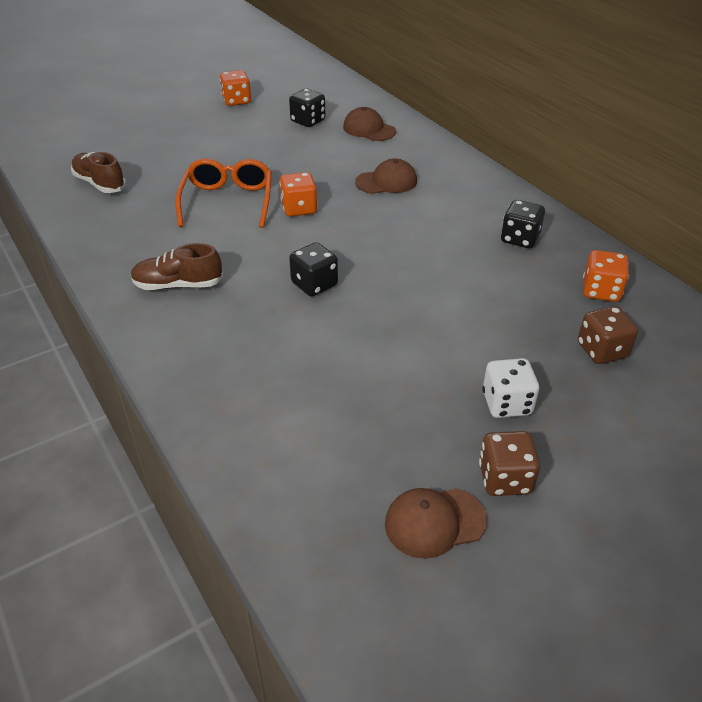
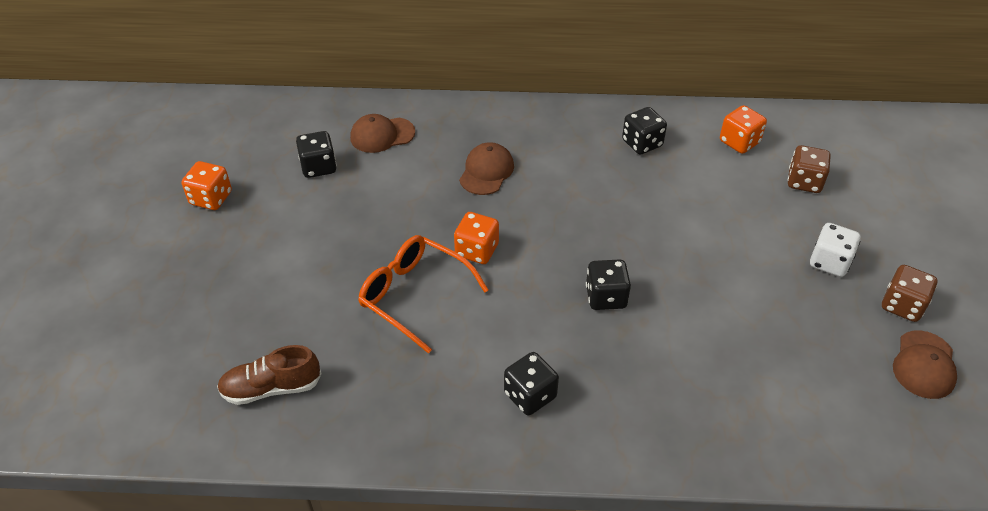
camera: 55 degrees left, 5 degrees up
brown shoe [131,243,223,290] -> black dice [504,352,559,415]

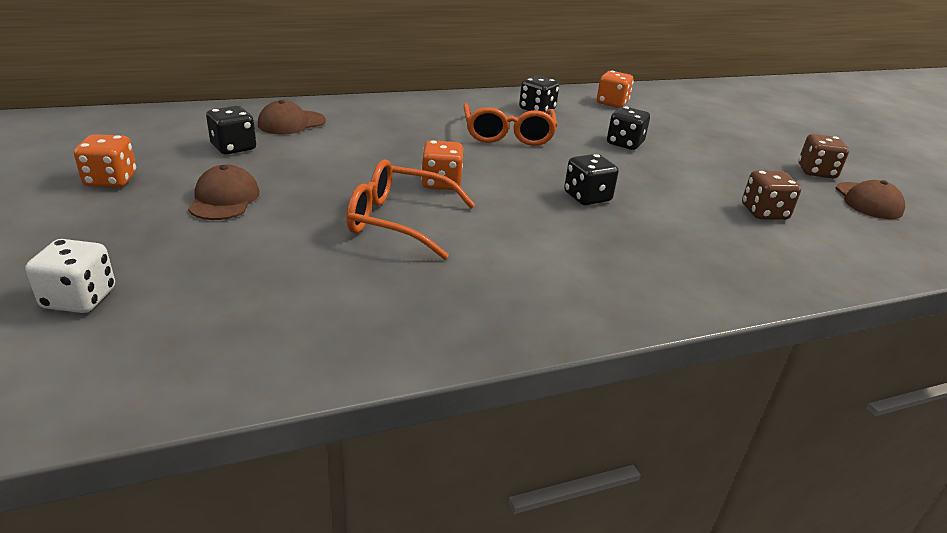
camera: 25 degrees left, 15 degrees down
brown shoe [217,345,322,405] -> none
brown cap [459,142,514,195] -> brown cap moved to [188,165,260,220]
black dice [504,352,559,415] -> black dice moved to [607,106,650,150]
brown dice [788,145,831,193] -> brown dice moved to [742,170,801,220]
white dice [810,223,861,277] -> white dice moved to [26,239,115,313]
none -> orange glasses [463,103,557,146]

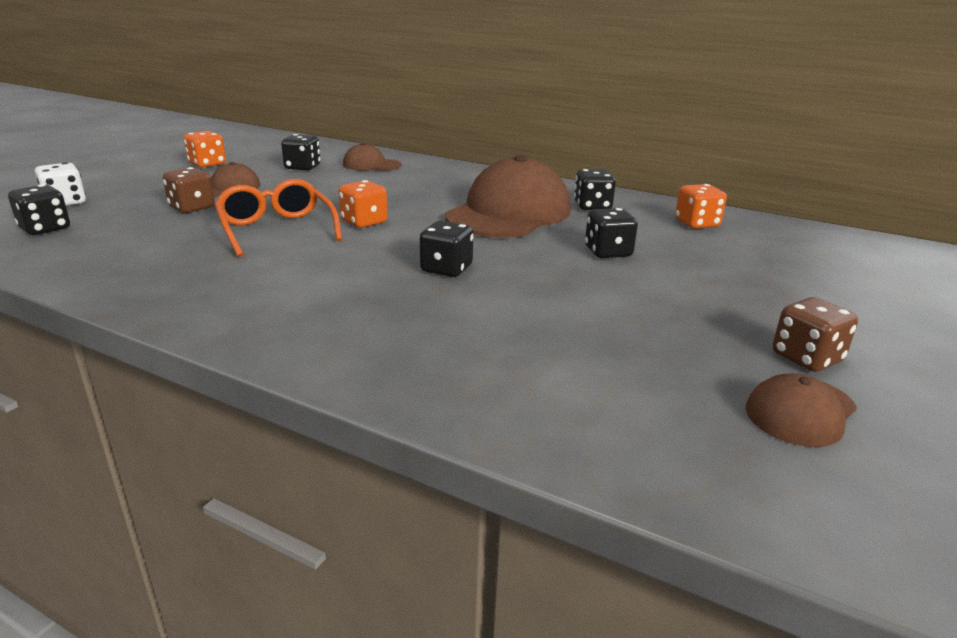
camera: 50 degrees right, 5 degrees down
orange glasses [463,103,557,146] -> brown cap [445,155,571,238]
brown dice [742,170,801,220] -> brown dice moved to [163,167,215,213]
none -> black dice [8,184,70,235]

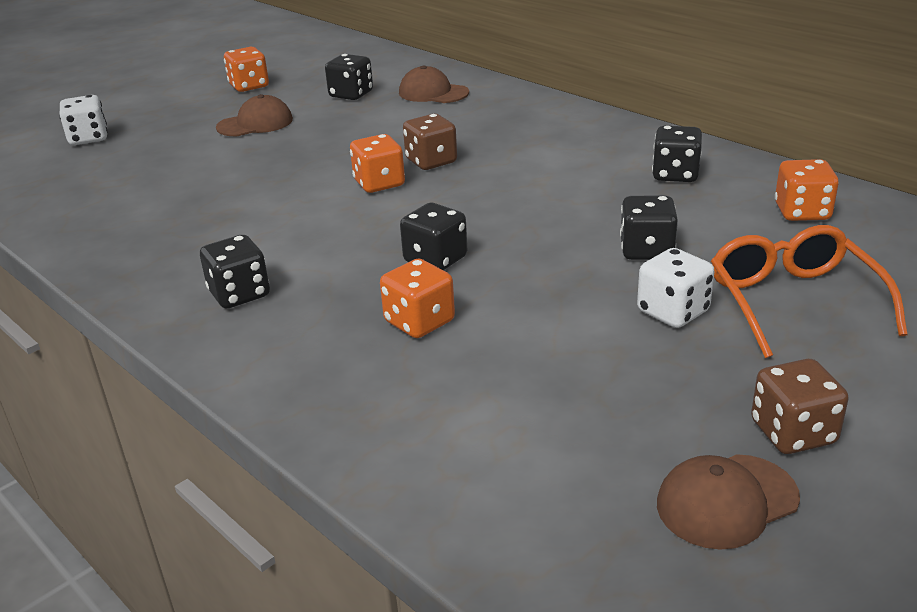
camera: 20 degrees right, 5 degrees up
black dice [8,184,70,235] -> black dice moved to [200,235,270,308]
brown dice [163,167,215,213] -> brown dice moved to [403,114,457,170]
orange glasses [215,179,342,257] -> orange glasses moved to [711,225,907,358]
brown cap [445,155,571,238] -> none
none -> orange dice [380,259,455,338]
none -> white dice [637,248,714,328]

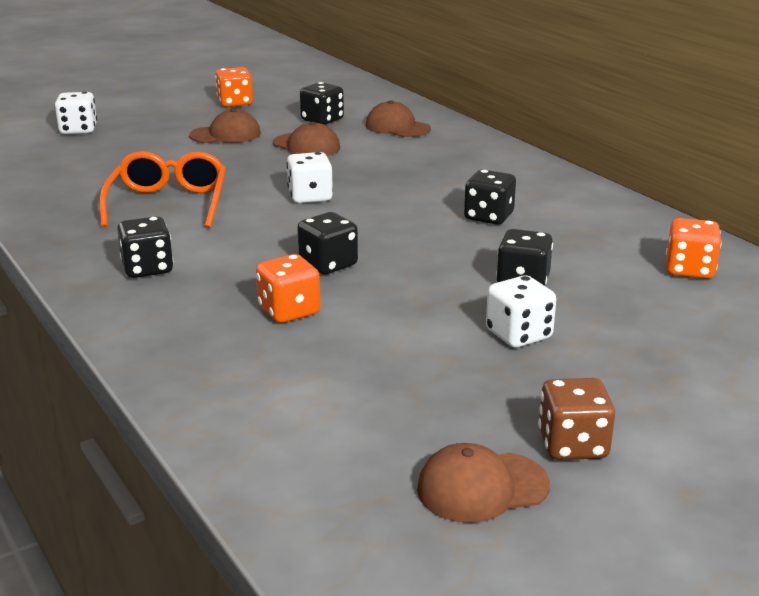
camera: 10 degrees right, 5 degrees down
orange dice [350,134,405,193] -> white dice [286,152,333,203]
brown dice [403,114,457,170] -> none
black dice [652,126,702,182] -> black dice moved to [464,170,516,225]
orange glasses [711,225,907,358] -> orange glasses moved to [99,151,226,228]
none -> brown cap [273,122,340,156]

